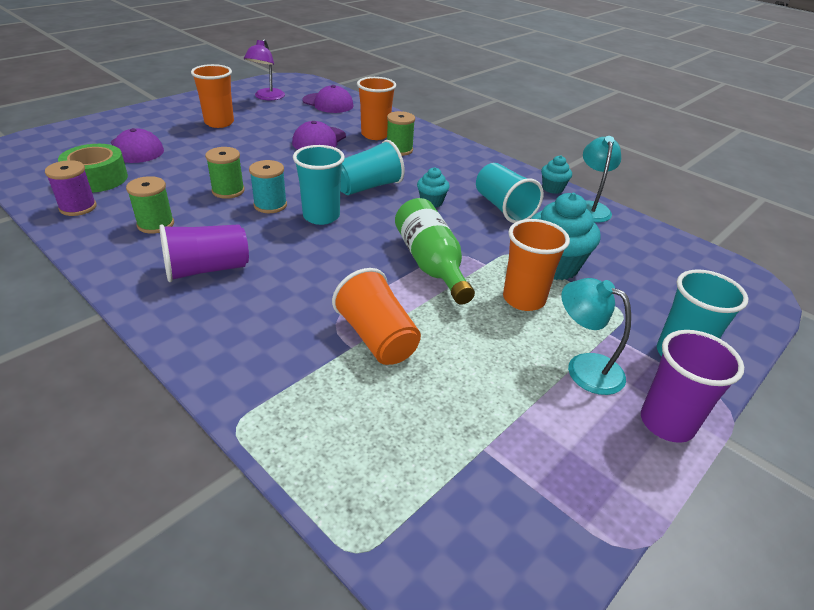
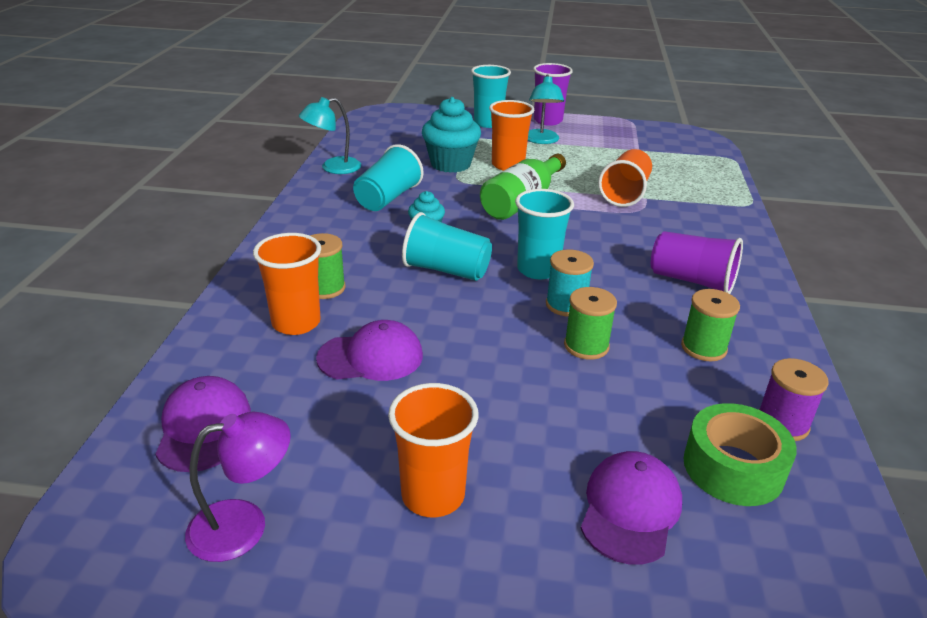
camera: 125 degrees left, 5 degrees down
turquoise cupcake [541,155,572,194] -> none

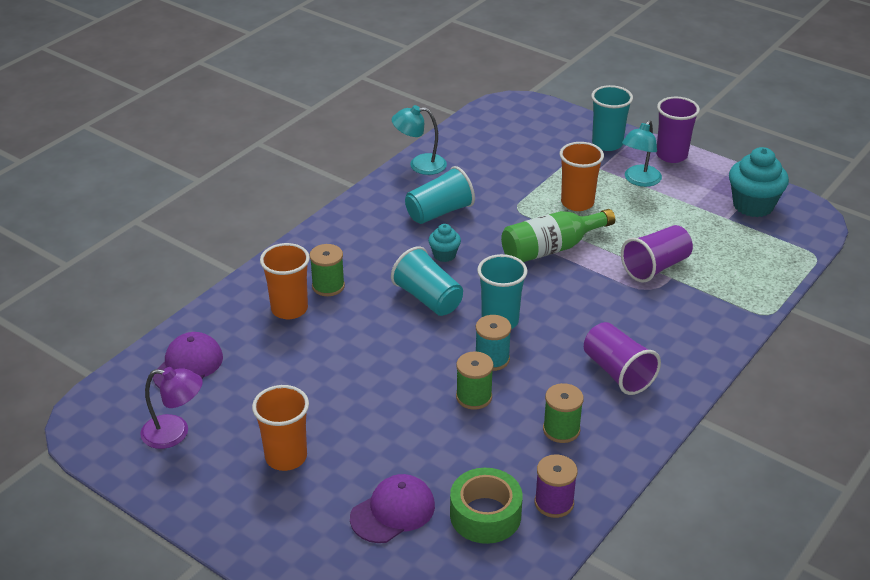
camera: 30 degrees right, 5 degrees up
purple cap [316,320,423,381] -> none
turquoise cupcake [422,97,481,173] -> turquoise cupcake moved to [729,147,789,217]
orange cup [598,149,652,207] -> purple cup [621,225,693,283]

